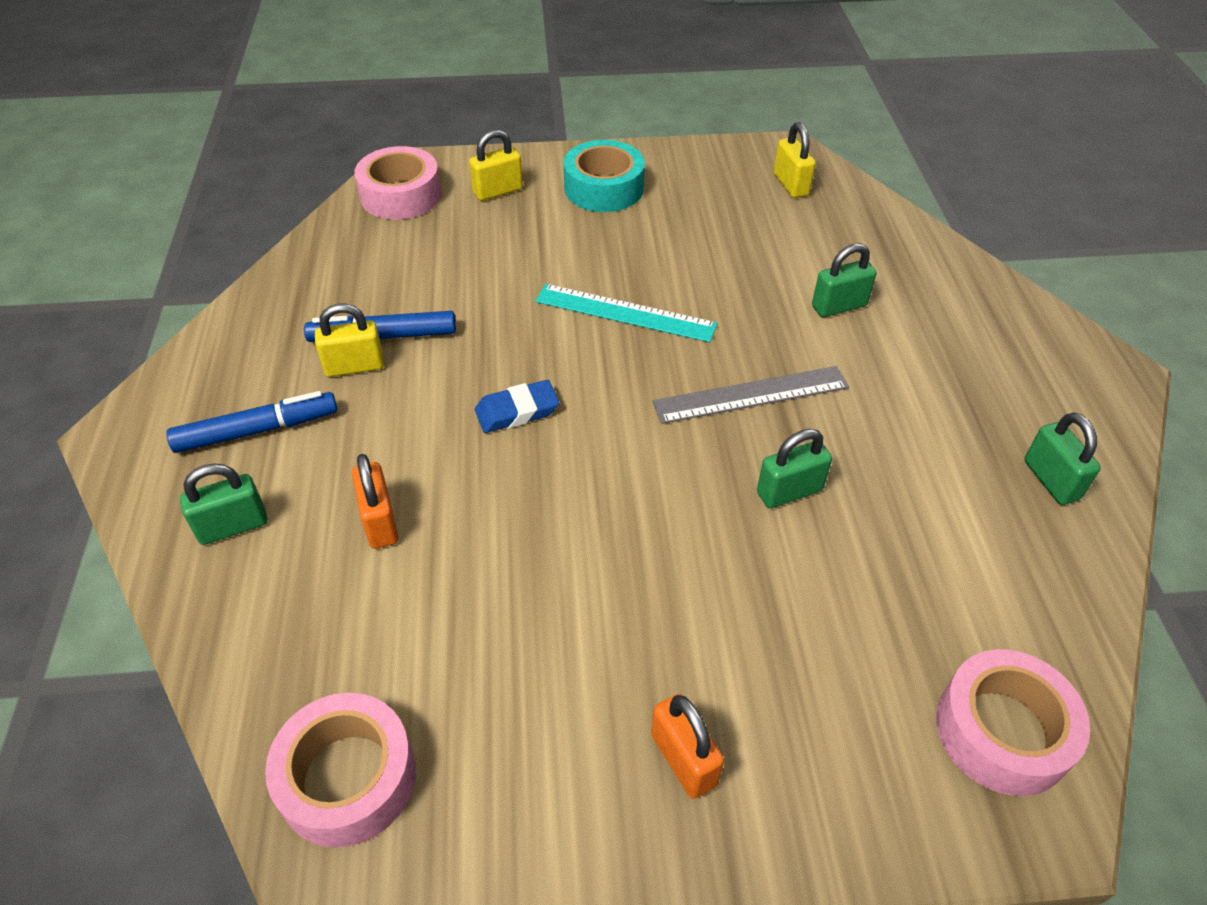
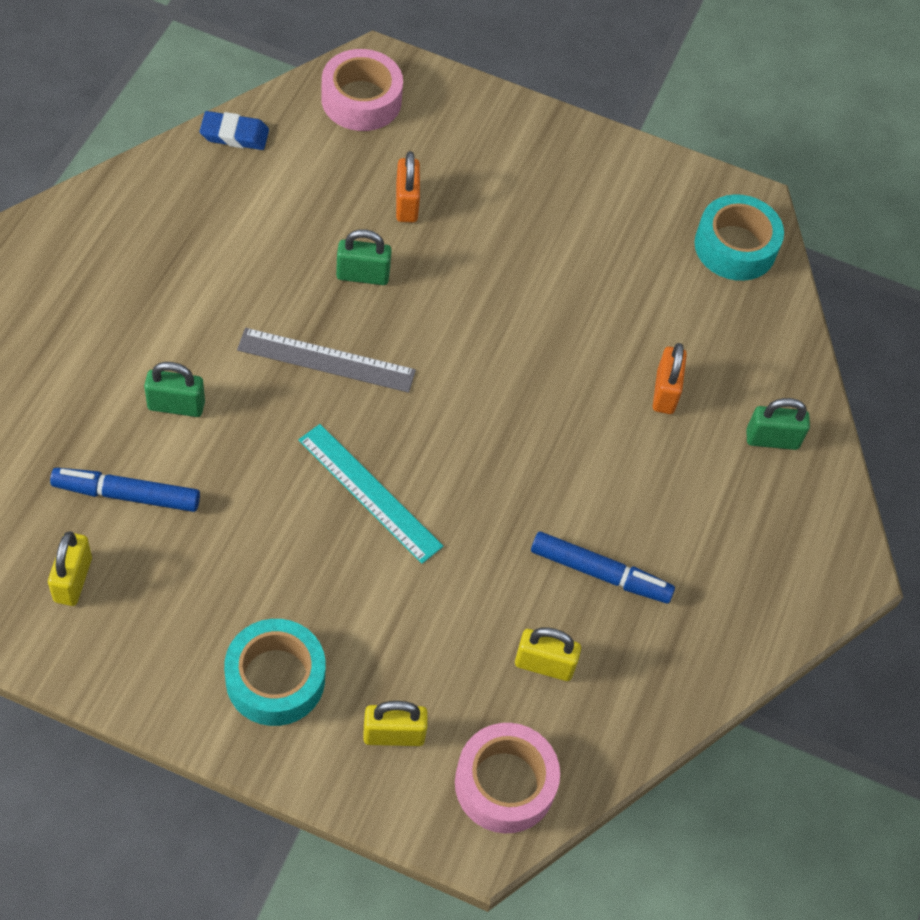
camera: 160 degrees left, 10 degrees up
blue marker [166,391,337,453] -> blue marker moved to [50,468,200,512]
pink tape [265,693,416,848] -> turquoise tape [694,194,784,281]
yellow padlock [315,304,384,377] -> yellow padlock moved to [515,627,581,681]
blue eraser [475,380,559,433] -> blue eraser moved to [200,111,269,150]
orange padlock [651,694,724,799] -> orange padlock moved to [396,151,420,222]
green padlock [1024,412,1101,505] -> none

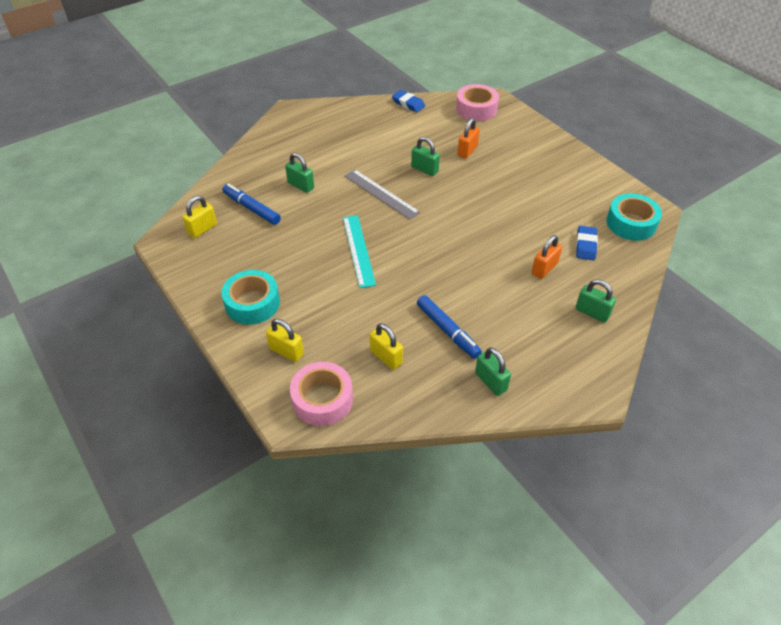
camera: 40 degrees right, 10 degrees down
none -> green padlock [475,347,511,396]
none -> blue eraser [576,226,598,260]

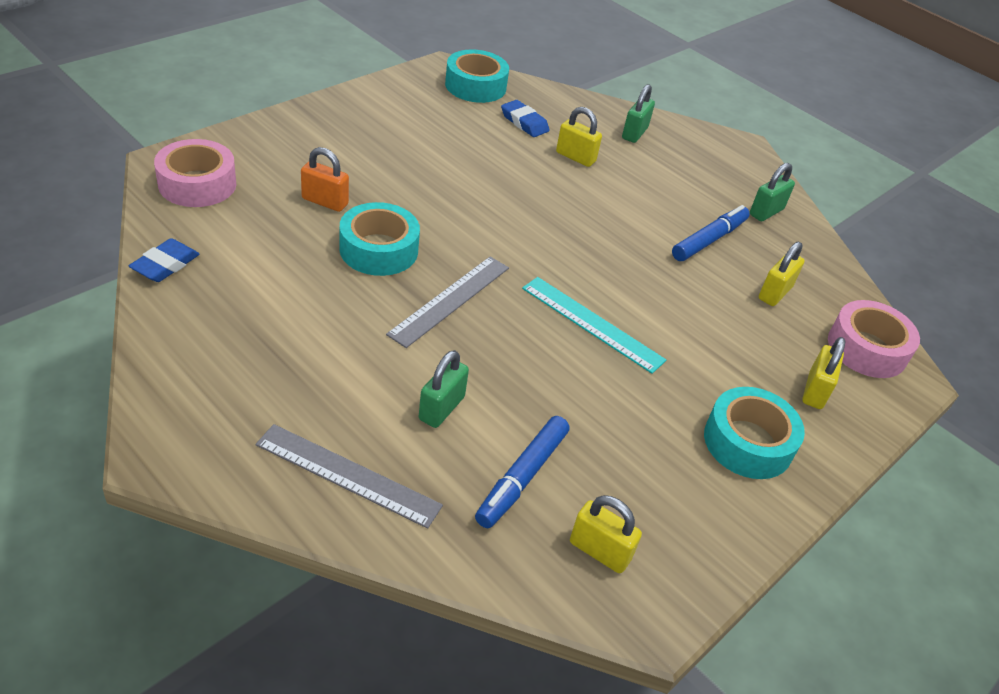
camera: 105 degrees left, 5 degrees down
turquoise ruler [343,215,376,288] -> turquoise ruler turned 60 degrees clockwise [522,277,666,374]
green padlock [411,137,440,176] -> turquoise tape [340,202,420,276]
orange padlock [532,235,562,279] -> yellow padlock [556,107,602,167]
blue eraser [576,226,598,260] -> blue eraser turned 45 degrees clockwise [501,100,550,137]
none -> grey ruler [256,424,443,529]

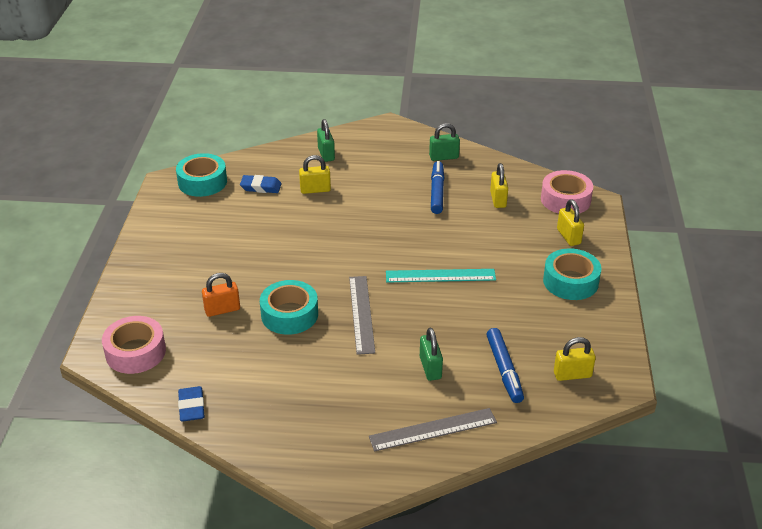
camera: 35 degrees left, 5 degrees down
green padlock [750,163,795,221] -> green padlock turned 75 degrees clockwise [429,123,460,161]

